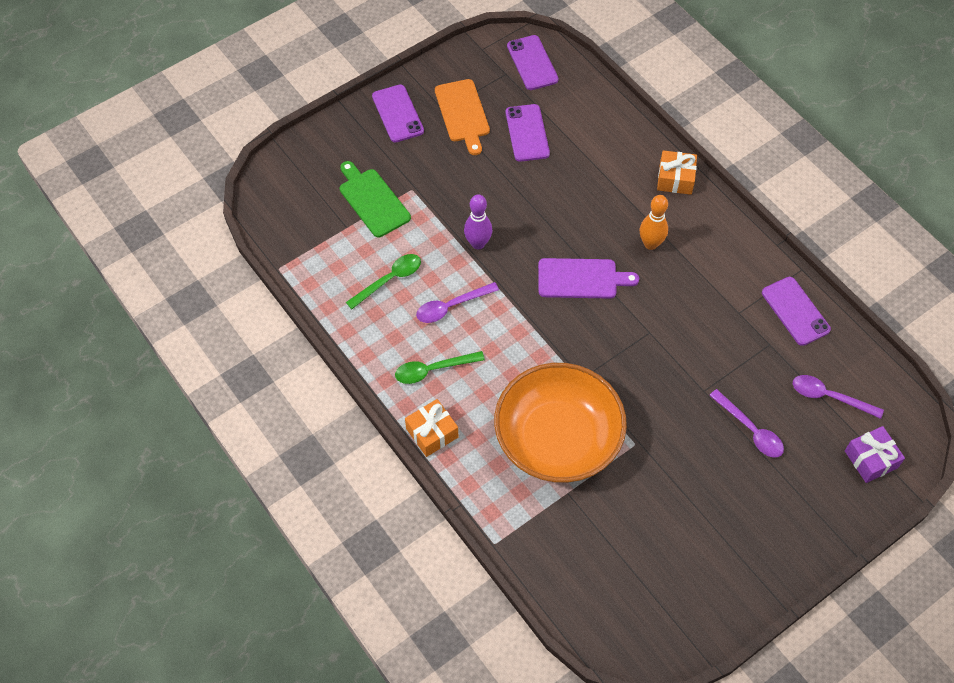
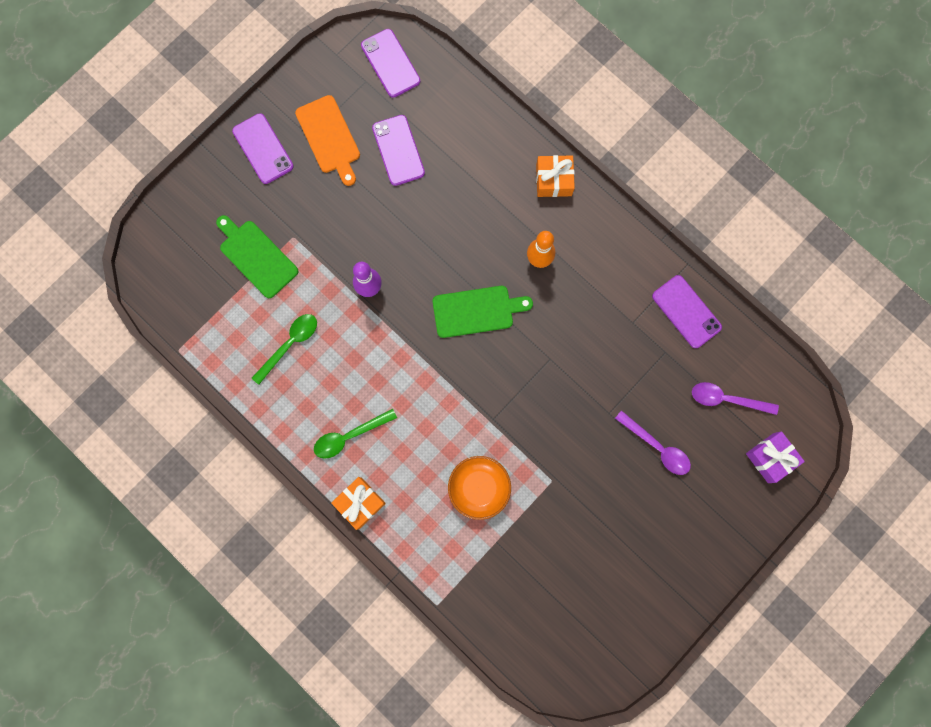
camera: 10 degrees left, 20 degrees up
purple spoon [416,282,499,323] -> none
orange bowl [494,363,627,483] -> orange bowl [448,456,511,520], size x0.51
purple cutting board [538,258,639,299] -> green cutting board [433,286,533,338]

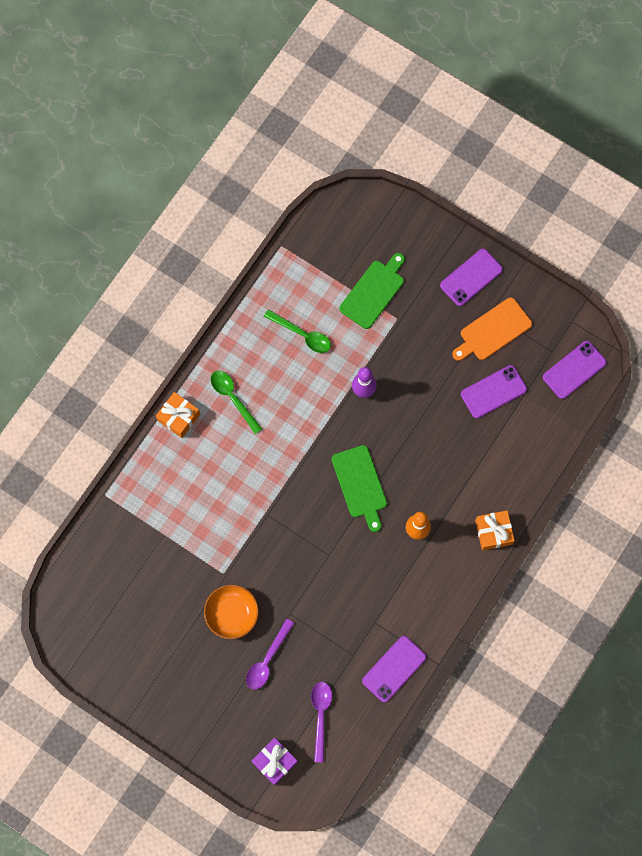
camera: 80 degrees right, 5 degrees down
orange bowl [448,456,511,520] -> orange bowl moved to [204,585,259,639]

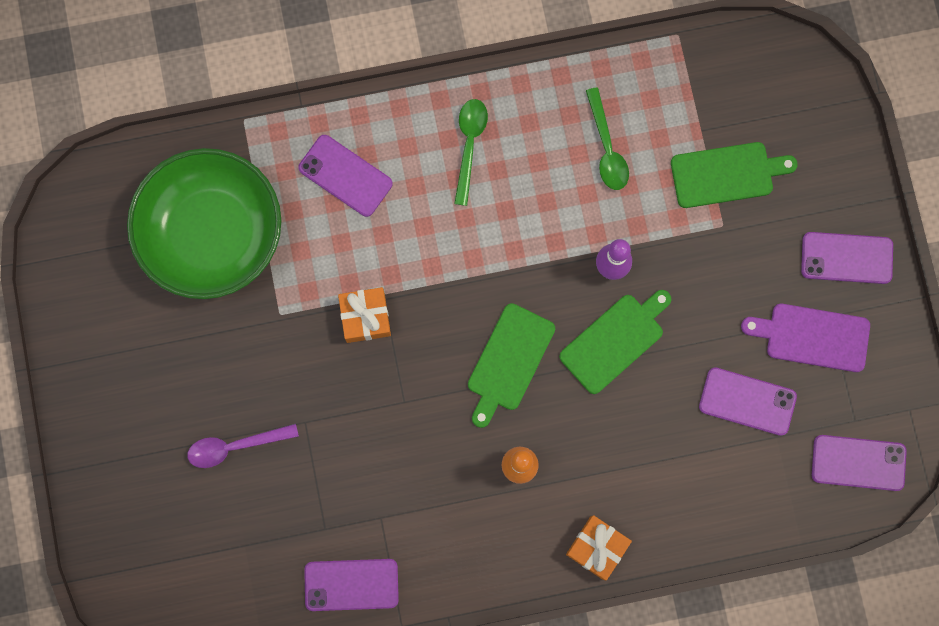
camera: 45 degrees right, 5 degrees up
orange gift [156,392,200,438] -> orange gift moved to [338,287,391,343]
orange bowl [204,585,259,639] -> none
purple gift [251,738,298,785] -> none
purple spoon [311,682,332,762] -> none
orange cutting board [452,298,532,361] -> purple cutting board [741,304,870,372]
none -> green bowl [127,148,281,299]
none -> purple phone [298,135,393,217]
none -> green cutting board [559,290,672,394]

